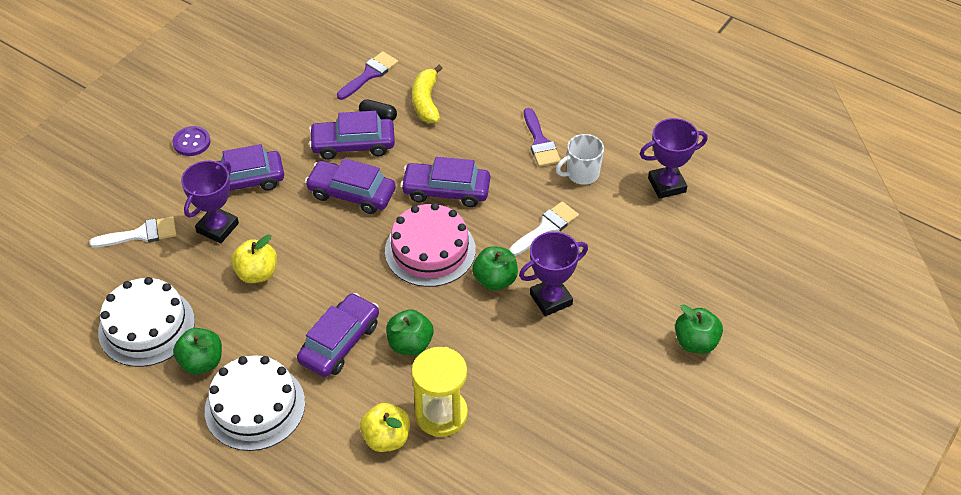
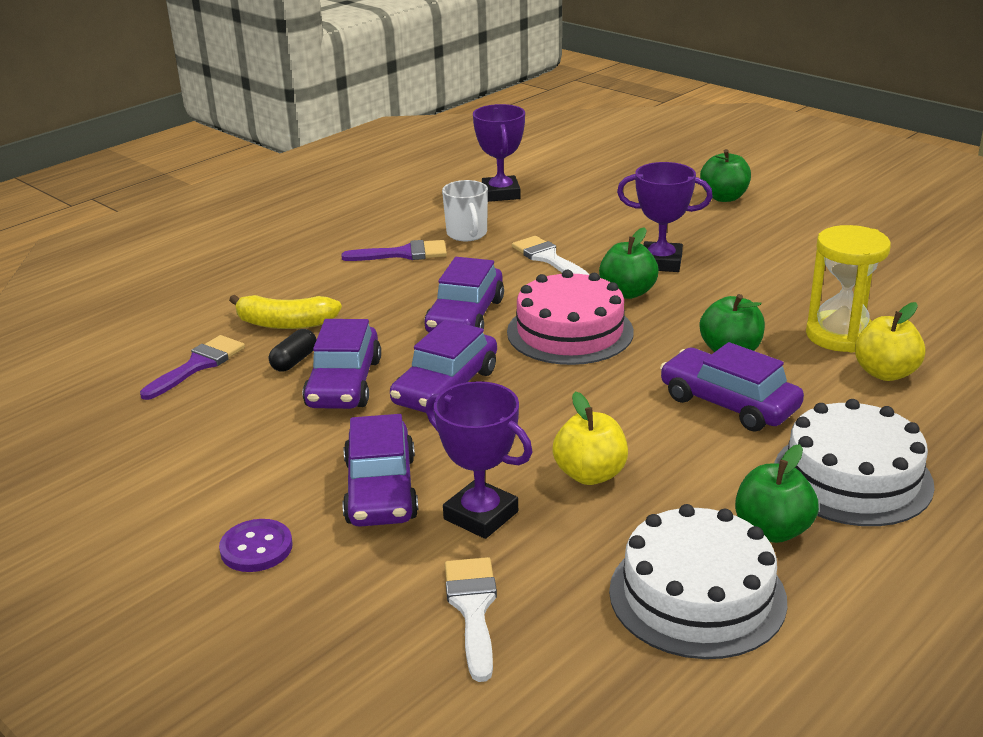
camera: 80 degrees left, 20 degrees down
purple brush [337,51,398,100] -> purple brush turned 75 degrees clockwise [140,335,245,400]
purple trophy [519,232,588,316] -> purple trophy turned 60 degrees counterclockwise [617,162,713,272]

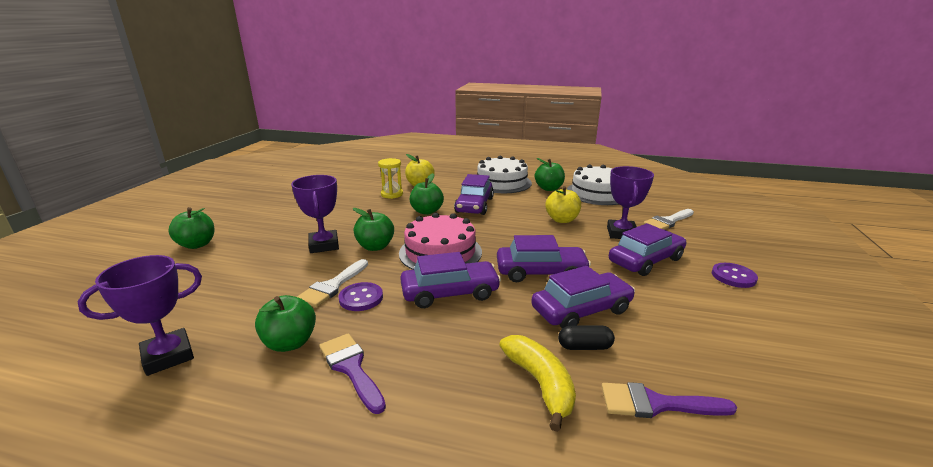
camera: 120 degrees left, 5 degrees down
white mug [442,180,488,241] -> green apple [255,295,316,352]
yellow hourglass [806,225,891,352] -> yellow hourglass [378,158,403,199], size x0.66
none -> purple button [338,282,383,311]

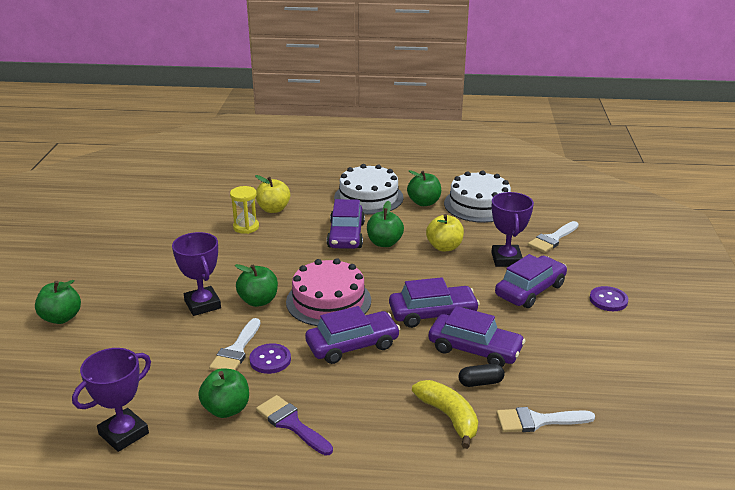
camera: 10 degrees left, 5 degrees up
green apple [410,173,444,215] -> green apple moved to [367,201,404,247]
purple car [531,266,635,328] -> purple car turned 60 degrees clockwise [429,306,526,367]
purple brush [601,382,737,418] -> white brush [496,407,595,432]

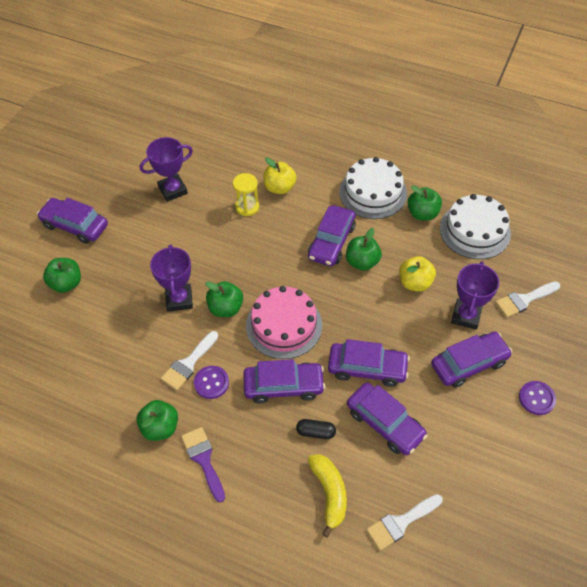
camera: 20 degrees right, 25 degrees up
purple trophy [72,348,151,452] -> purple trophy moved to [140,137,193,202]
black capsule [458,364,505,387] -> black capsule moved to [296,419,336,439]
white brush [496,407,595,432] -> white brush turned 45 degrees counterclockwise [366,494,443,550]
none -> purple car [37,198,108,244]

